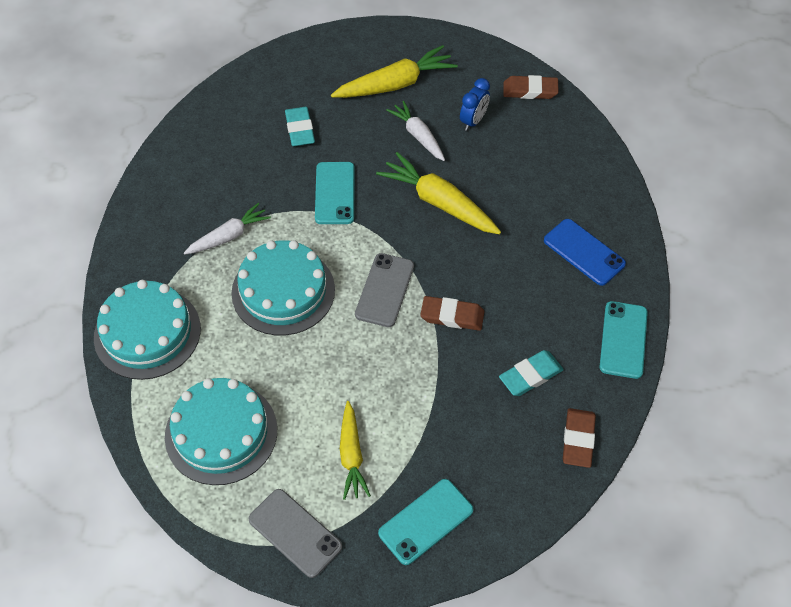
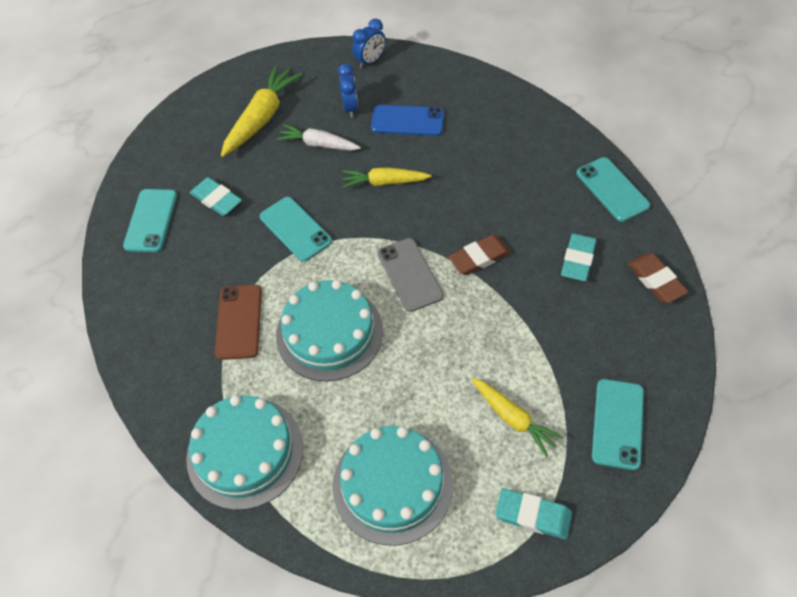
camera: 35 degrees left, 0 degrees up
white carrot [184,203,271,255] -> brown phone [215,285,262,360]
grey phone [248,489,342,578] -> turquoise eraser [495,488,572,539]
yellow carrot [376,152,501,234] -> yellow carrot [342,167,431,188], size x0.64
brown eraser [504,75,559,99] -> blue clock [352,18,386,68]
blue phone [544,219,626,286] -> blue phone moved to [371,105,444,136]
none -> turquoise phone [123,189,177,252]

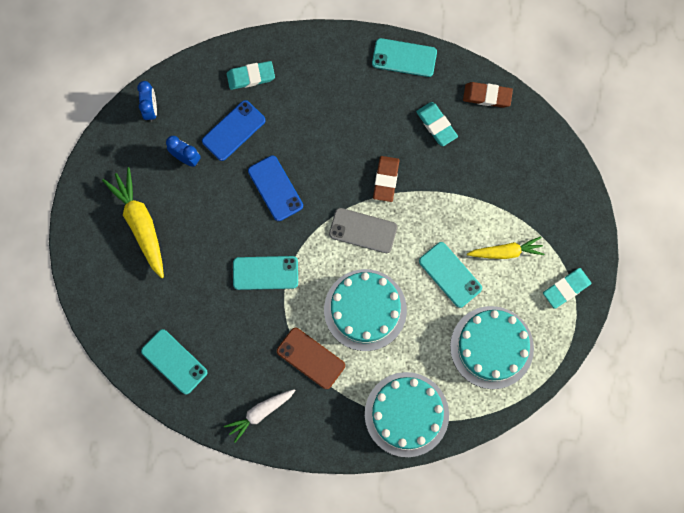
camera: 55 degrees left, 20 degrees up
turquoise eraser [190,177,242,216] -> turquoise eraser moved to [227,61,275,90]
white carrot [277,124,361,151] -> white carrot moved to [224,389,296,442]
yellow carrot [342,167,431,188] -> blue phone [248,155,303,221]
turquoise phone [592,379,644,470] -> turquoise phone moved to [419,242,482,308]

